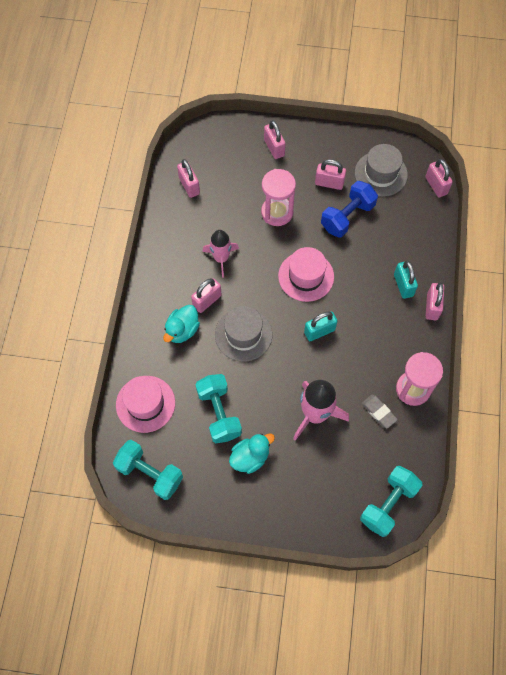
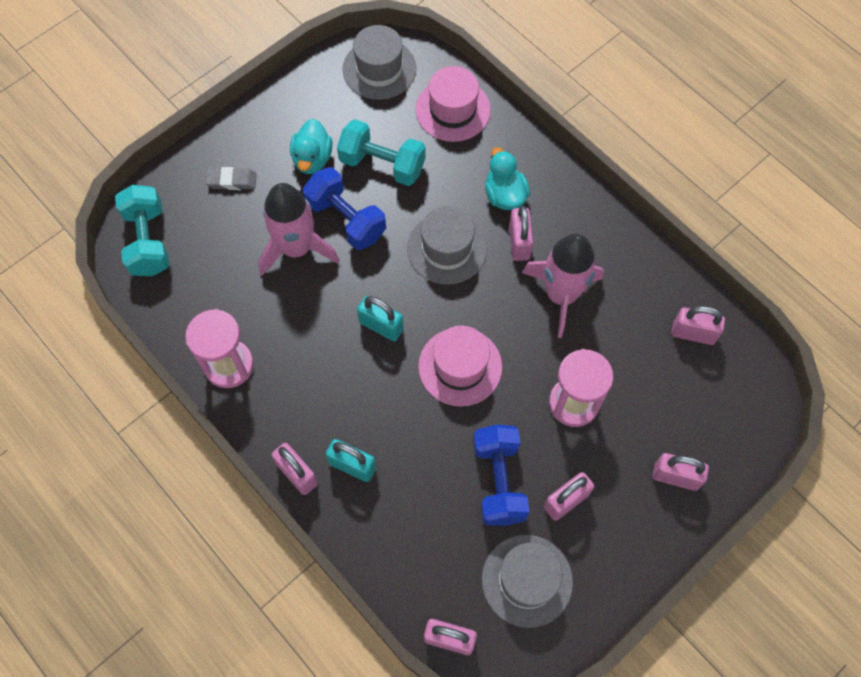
camera: 130 degrees right, 0 degrees up
turquoise dumbbell [113,440,183,500] -> grey hat [343,25,416,100]
pink rocket [202,230,239,277] -> pink rocket [522,234,604,338], size x1.50
turquoise padlock [304,311,338,341] -> turquoise padlock turned 75 degrees counterclockwise [357,296,404,341]
grey eraser [362,395,398,429] -> grey eraser moved to [205,167,257,190]
none -> blue dumbbell [303,167,386,250]

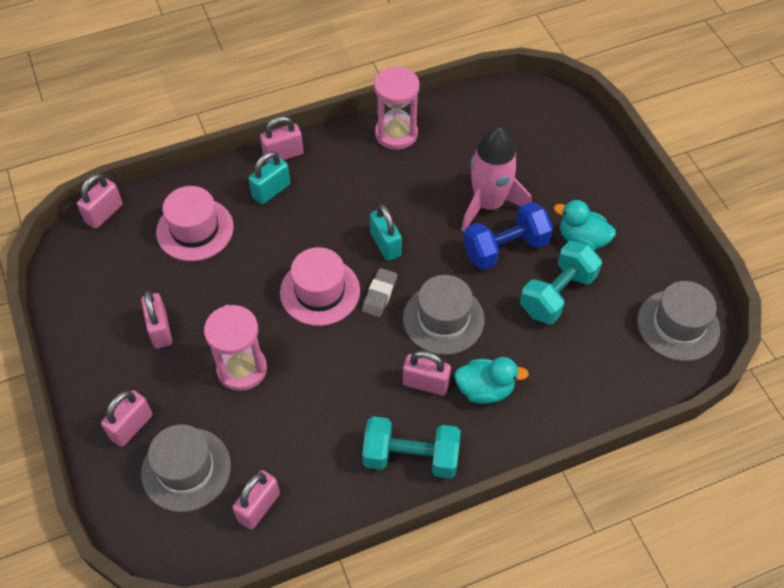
camera: 110 degrees right, 10 degrees down
turquoise dumbbell [115,185,170,276] -> turquoise dumbbell moved to [362,416,461,479]
grey eraser [205,167,257,190] -> grey eraser moved to [362,268,397,317]
turquoise padlock [357,296,404,341] -> turquoise padlock turned 75 degrees counterclockwise [370,204,402,261]
pink hat [415,66,491,142] -> pink hat moved to [156,186,234,261]
blue dumbbell [473,424,530,526] -> none
grey hat [482,535,573,628] -> grey hat moved to [141,424,231,512]
pink rocket [522,234,604,338] -> none

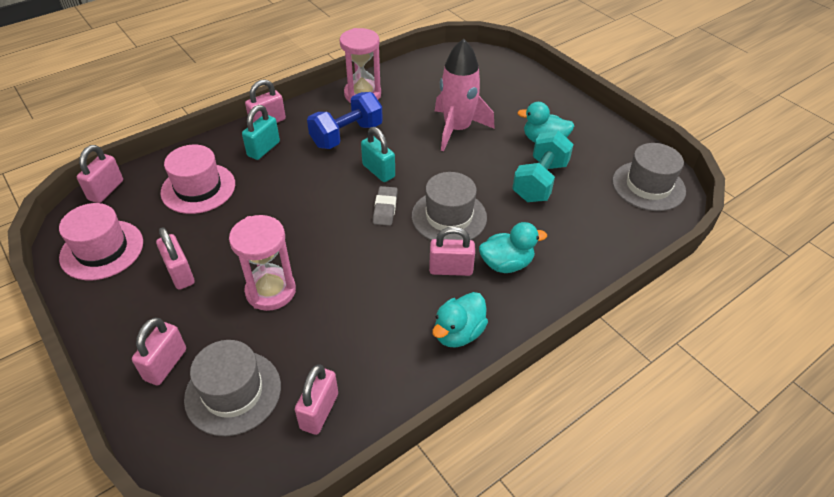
camera: 15 degrees left, 10 degrees down
pink hat [280,247,360,326] -> pink hat moved to [59,203,143,280]
turquoise dumbbell [362,416,461,479] -> turquoise duck [432,292,488,348]
blue dumbbell [463,202,553,270] -> blue dumbbell moved to [307,92,383,149]

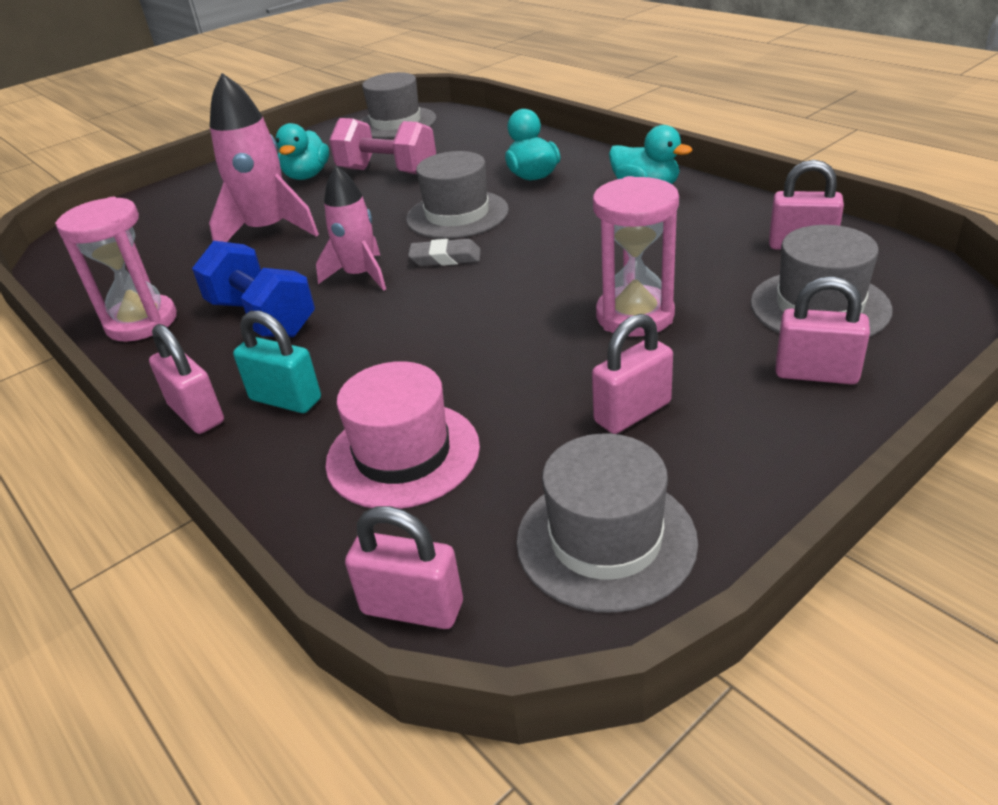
camera: 90 degrees left, 10 degrees down
pink hat [59,203,143,280] -> grey hat [516,433,698,613]
turquoise padlock [361,127,395,182] -> pink rocket [316,166,386,291]
pink padlock [429,227,475,276] -> none
turquoise dumbbell [512,131,574,202] -> pink dumbbell [329,118,436,174]

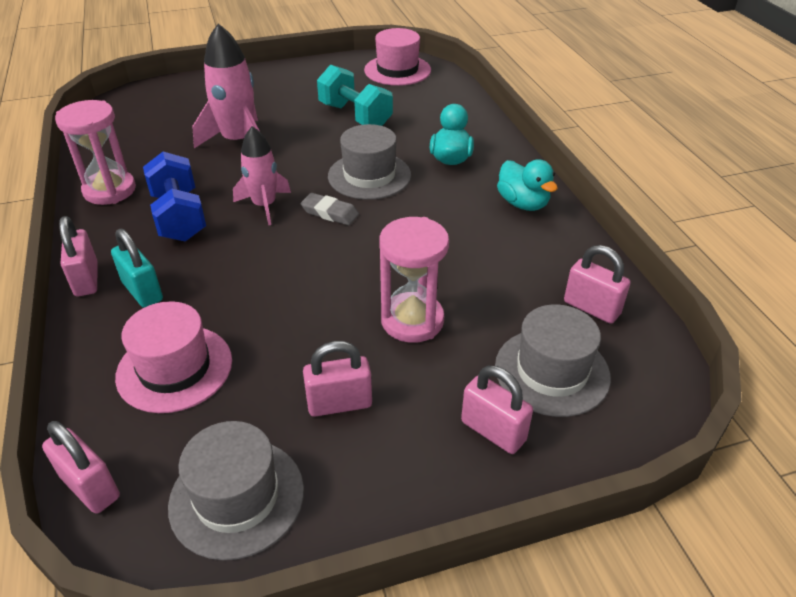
camera: 20 degrees right, 5 degrees up
turquoise duck [276,123,329,180] -> none
pink dumbbell [329,118,436,174] -> turquoise dumbbell [317,65,393,126]
grey hat [360,72,436,138] -> pink hat [364,28,431,86]

